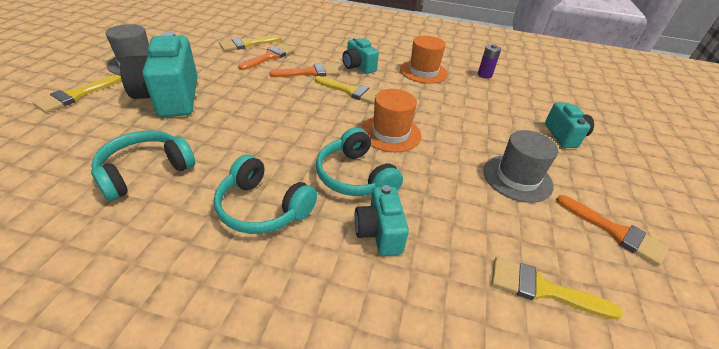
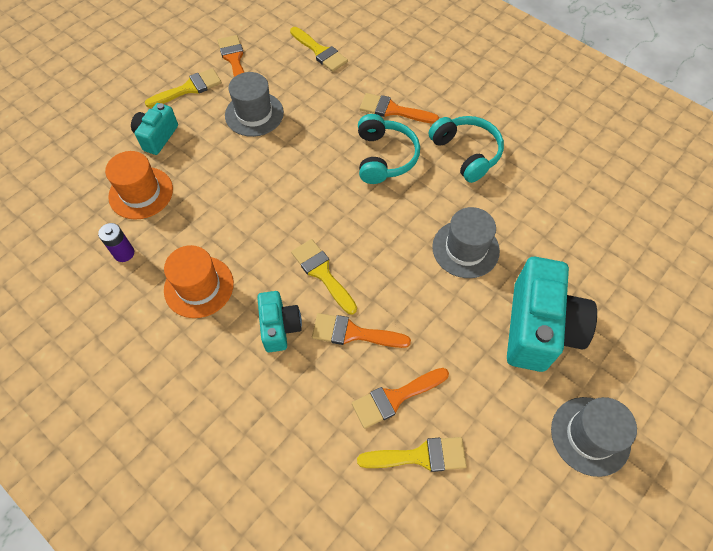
camera: 150 degrees left, 20 degrees up
yellow brush [32,75,122,113] -> yellow brush moved to [145,68,222,108]
turquoise headphones [91,131,195,201] -> none
turquoise camera [354,185,409,256] -> orange brush [360,93,439,124]
orange hat [361,89,421,152] -> orange hat moved to [105,151,173,220]
none -> grey hat [432,207,500,278]

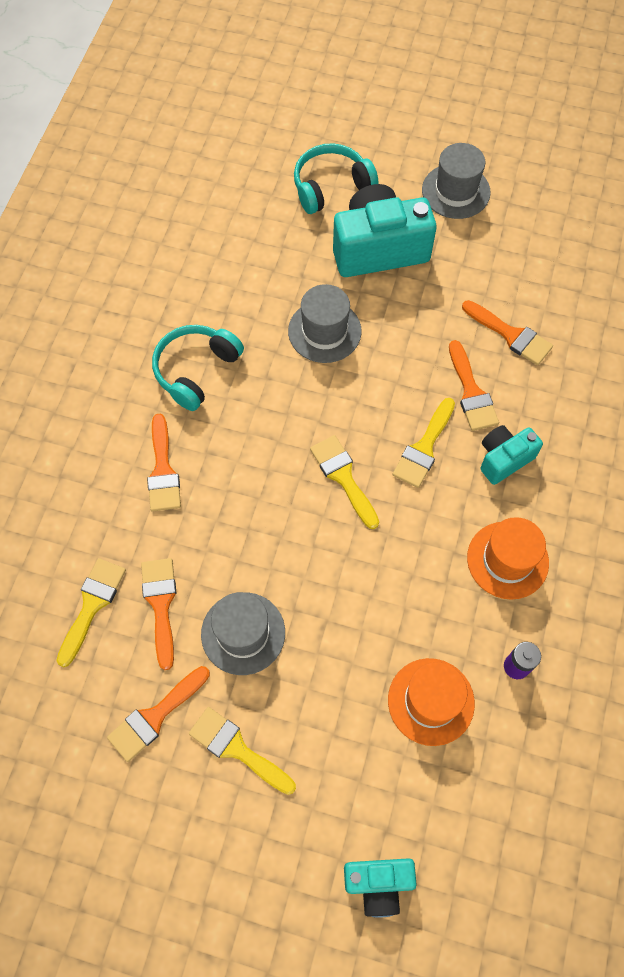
camera: 115 degrees left, 5 degrees up
turquoise camera [131,103,178,155] -> turquoise camera moved to [344,858,416,918]
yellow brush [357,437,467,472] -> yellow brush moved to [310,435,379,529]
turquoise headphones [358,114,420,184] -> turquoise headphones moved to [294,143,378,214]
none -> orange brush [141,558,176,670]

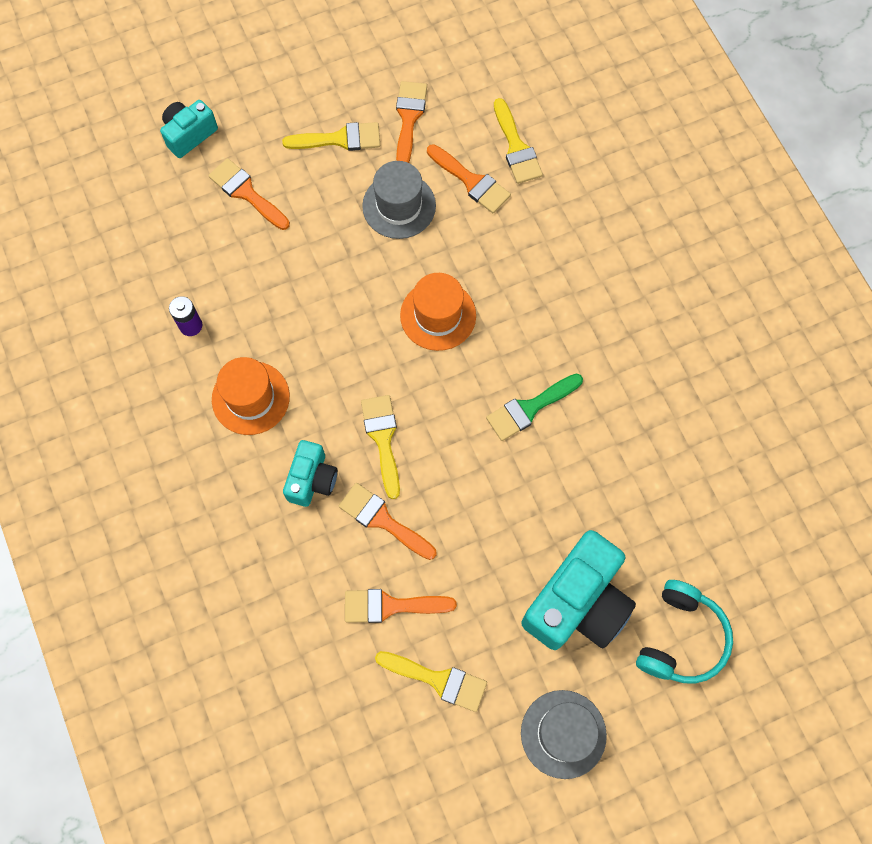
camera: 140 degrees right, 5 degrees up
orange brush [147,414,181,511] -> orange brush moved to [208,158,290,230]
turquoise headphones [152,325,244,411] -> none
grey hat [288,284,362,363] -> none
yellow brush [310,435,379,529] -> yellow brush moved to [375,651,487,712]
orange hat [388,658,475,746] -> orange hat moved to [400,273,476,351]
none -> green brush [486,374,583,441]

